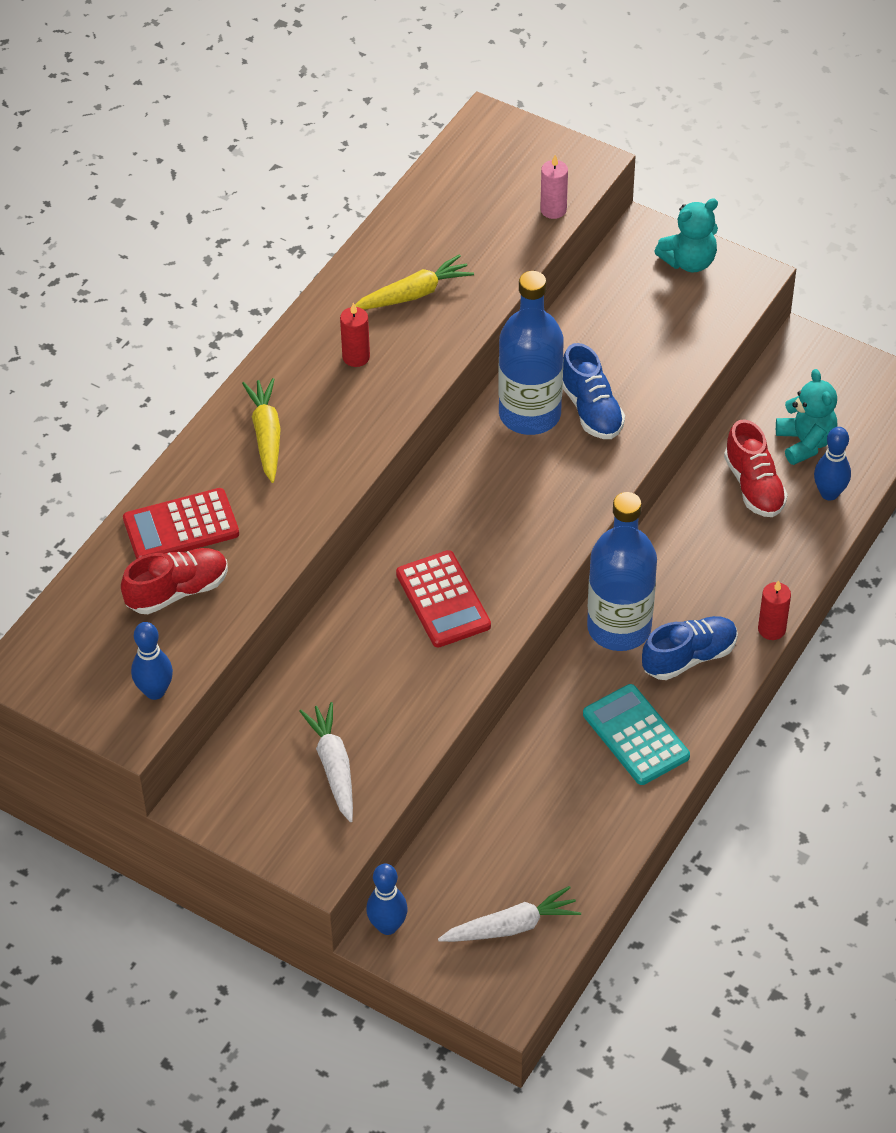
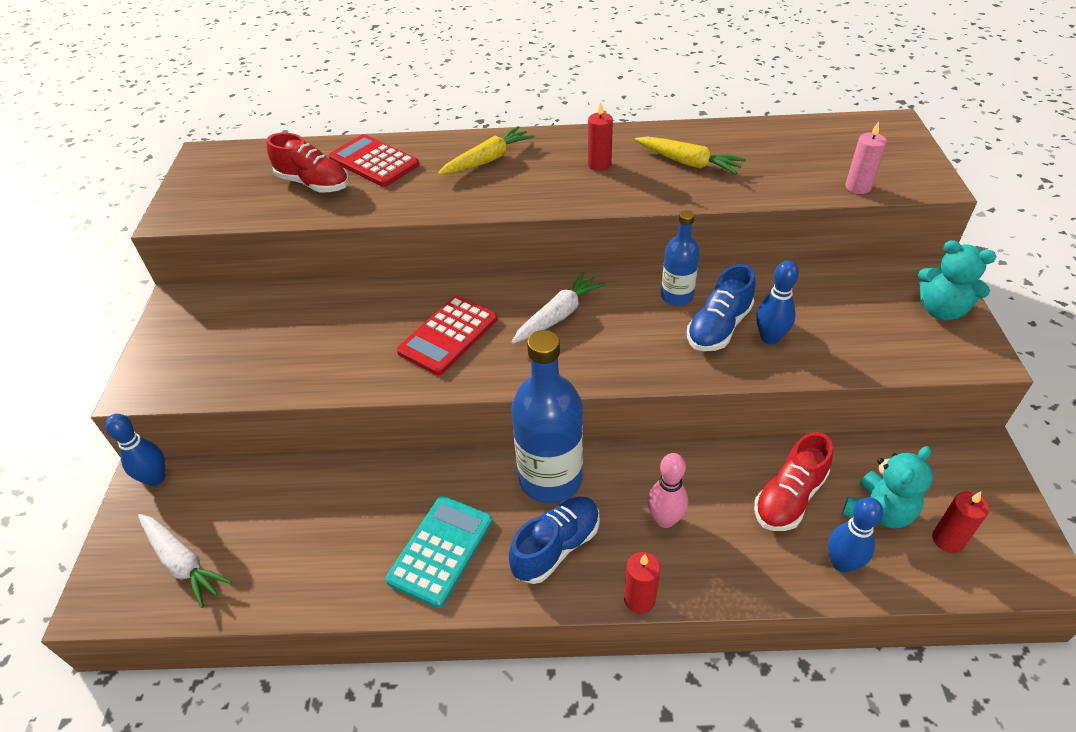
camera: 60 degrees right, 5 degrees down
blue bowling pin [131,622,173,700] -> blue bowling pin moved to [756,261,799,345]
white carrot [300,702,353,822] -> white carrot moved to [511,272,606,344]
blue bottle [498,271,564,435] -> blue bottle [661,210,700,306], size x0.56
blue shoe [642,616,738,680] -> blue shoe turned 75 degrees counterclockwise [509,497,600,584]
none -> pink bowling pin [647,453,688,528]
none -> red candle [932,492,989,553]

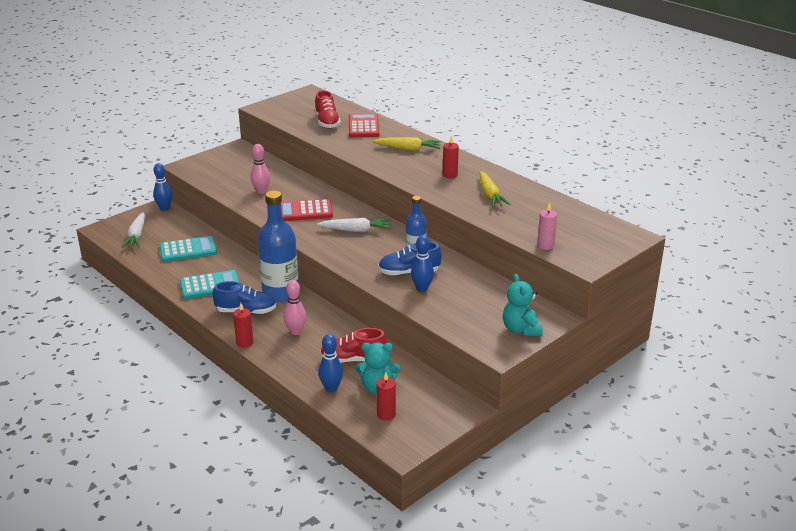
camera: 45 degrees right, 15 degrees down
none -> turquoise calculator [159,236,217,262]
none -> pink bowling pin [251,144,270,194]

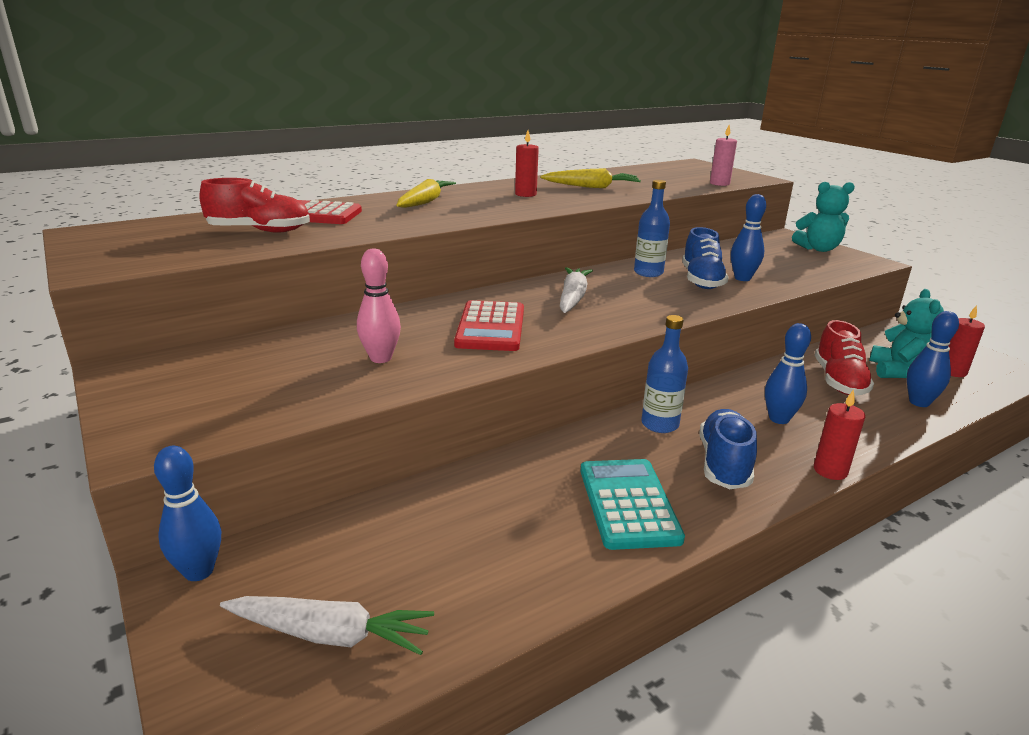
camera: 80 degrees left, 5 degrees down
turquoise calculator [159,236,217,262] -> none
blue bottle [258,191,298,302] -> blue bottle [641,315,688,433], size x0.56
pink bowling pin [284,280,306,335] -> blue bowling pin [765,323,811,424]

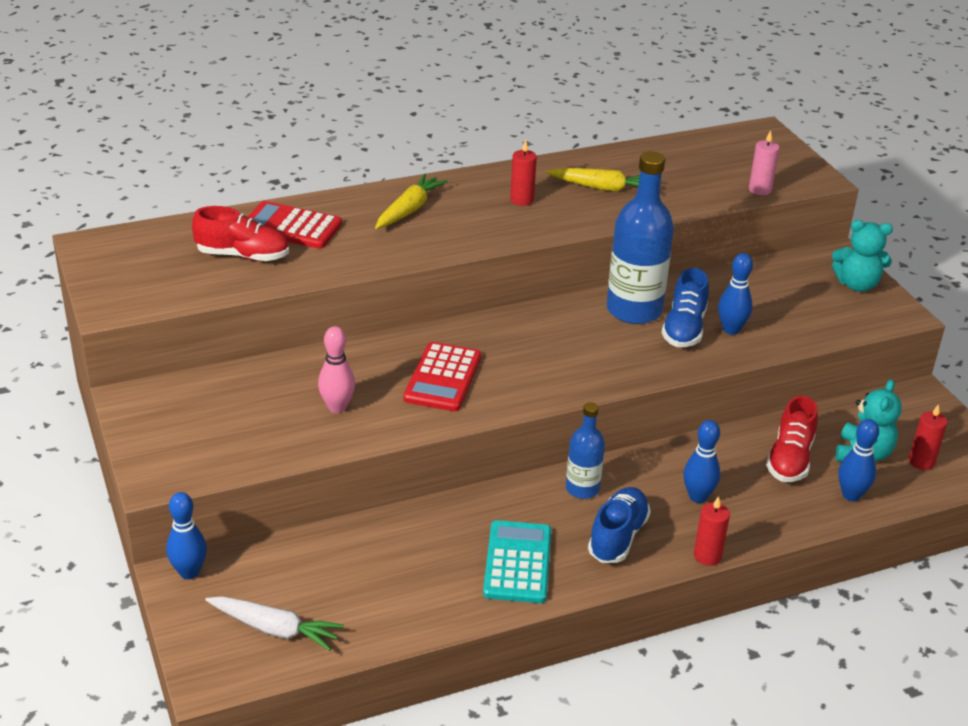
camera: 10 degrees right, 10 degrees up
white carrot [560,267,593,313] -> none
blue bottle [634,180,670,277] -> blue bottle [607,151,674,324], size x1.80

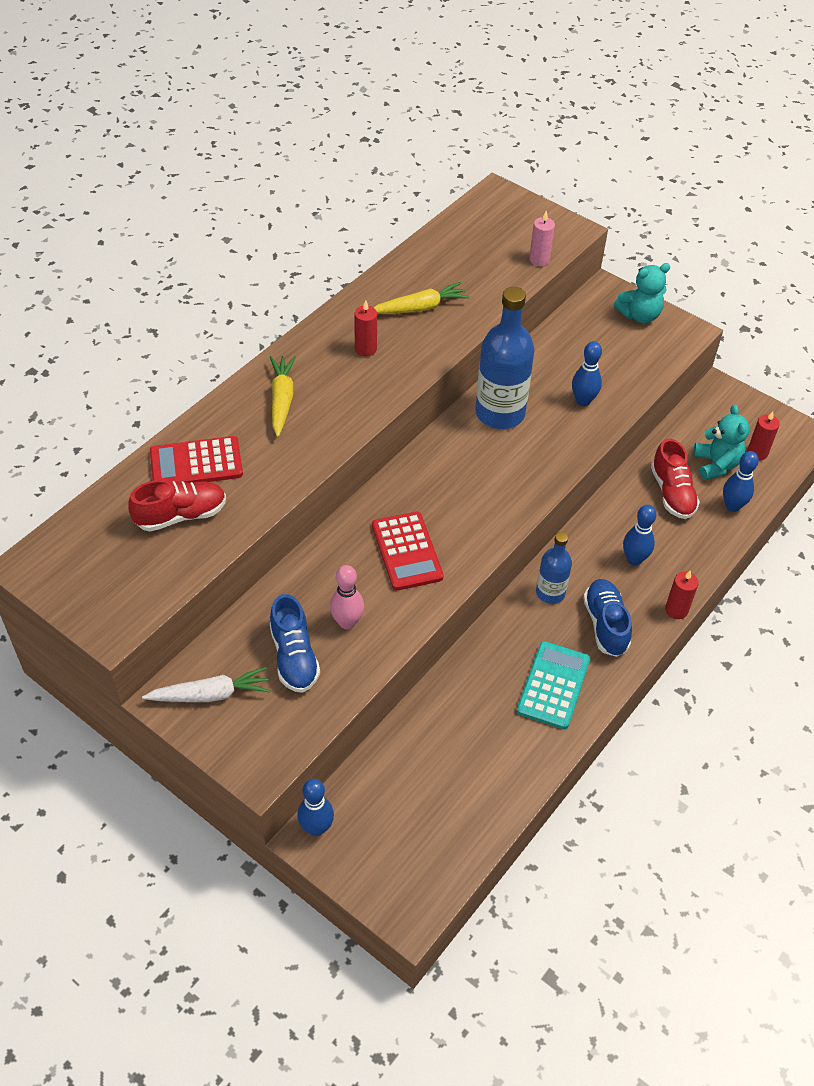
camera: 30 degrees left, 15 degrees up
white carrot [205,596,344,651] -> white carrot moved to [142,667,270,702]
turquoise calculator [483,520,551,603] -> turquoise calculator turned 45 degrees clockwise [517,641,590,729]
blue shoe [662,268,709,347] -> blue shoe moved to [270,594,320,693]

